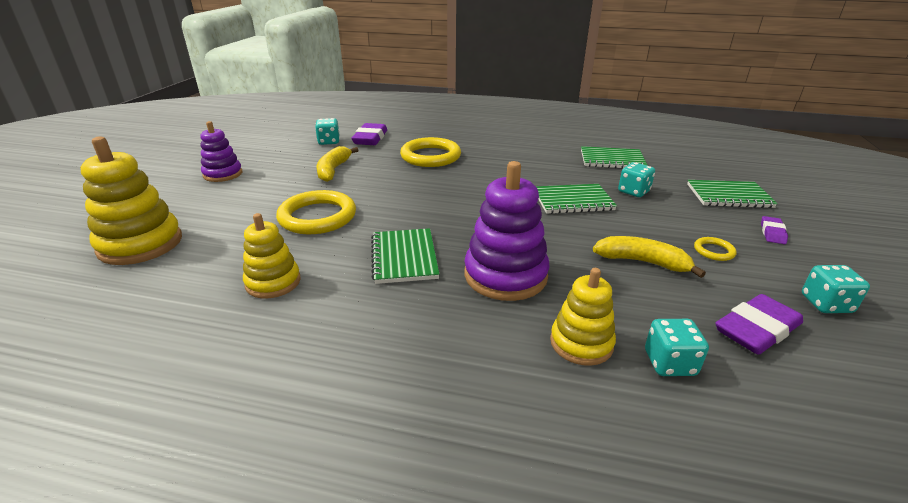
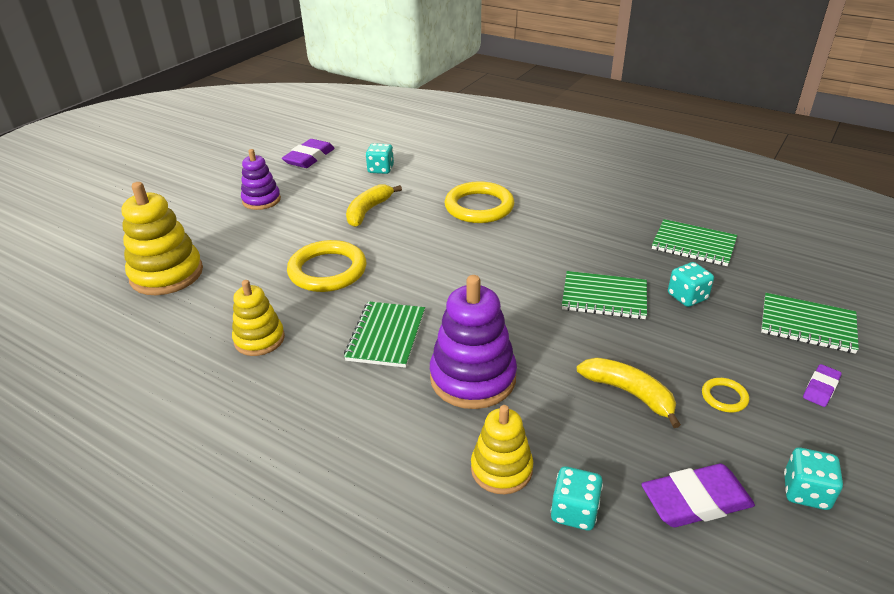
camera: 20 degrees right, 5 degrees up
purple eraser [352,123,387,145] -> purple eraser moved to [282,139,335,168]

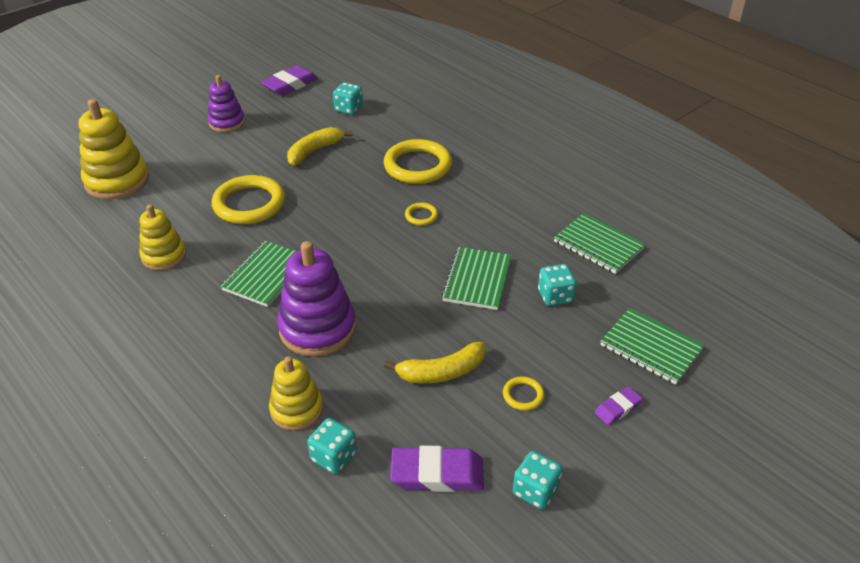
camera: 15 degrees right, 5 degrees up
green notebook [562,271,647,319] -> green notebook turned 75 degrees clockwise [442,247,512,310]
yellow banana [577,357,681,428] -> yellow banana turned 105 degrees clockwise [384,342,486,383]
none -> yellow ring [405,203,438,225]

